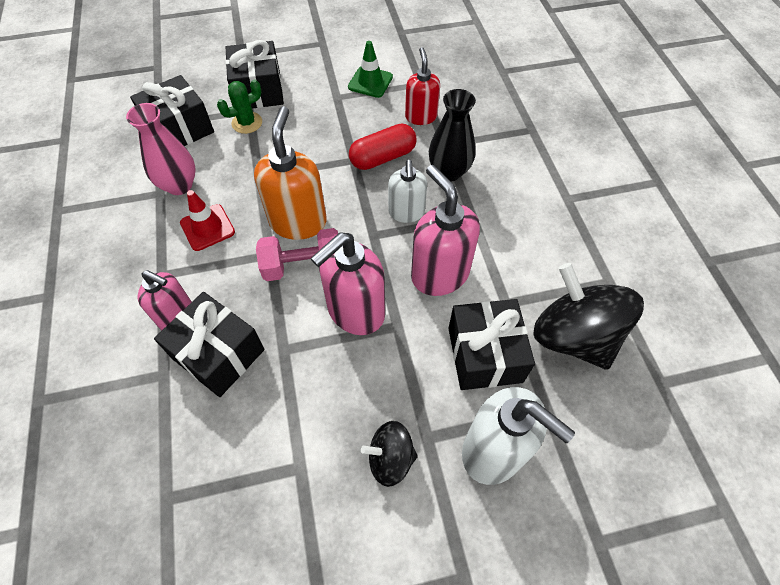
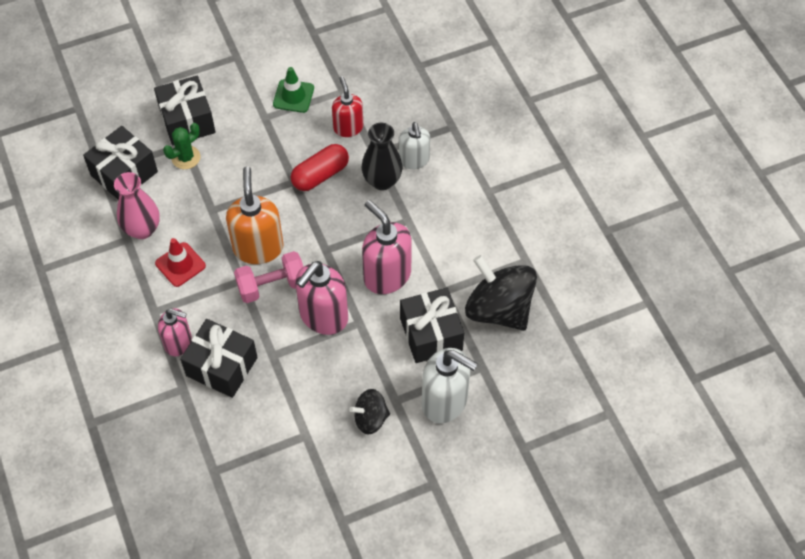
camera: 10 degrees left, 0 degrees up
white soap dispenser [388,160,427,223] -> white soap dispenser moved to [399,122,430,169]

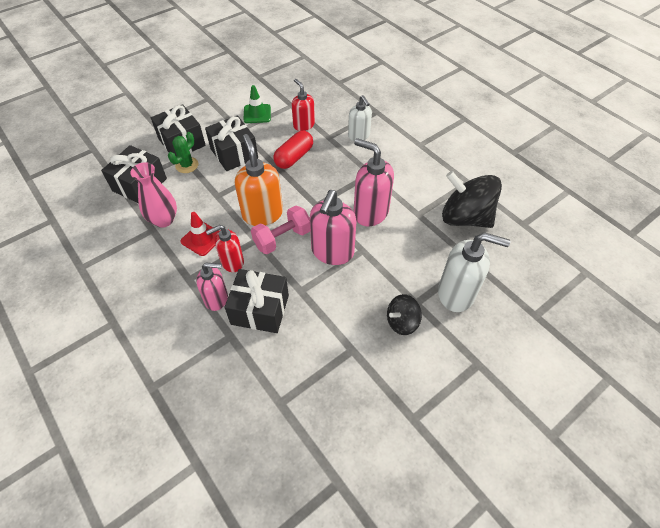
camera: 15 degrees left, 5 degrees down
black vase [362,123,402,190] -> none
black gift [400,288,464,363] -> black gift moved to [205,115,258,171]
none -> red soap dispenser [206,225,244,272]

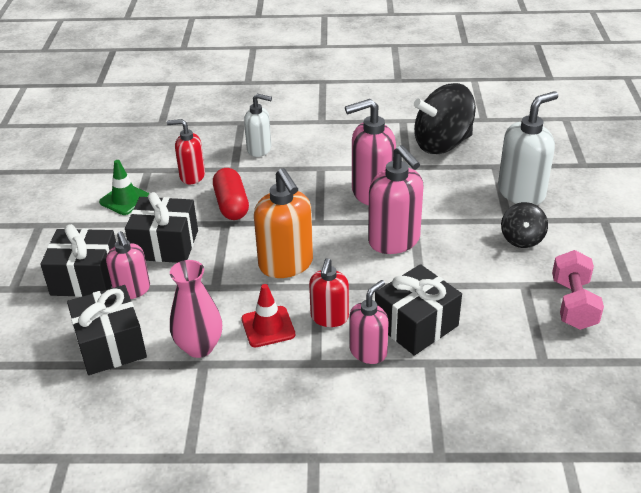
camera: 50 degrees left, 15 degrees down
green cactus [168,132,198,173] -> pink soap dispenser [106,231,150,299]
orange soap dispenser [235,134,283,226] -> orange soap dispenser turned 135 degrees counterclockwise [254,168,313,278]
pink dumbbell [251,205,310,254] -> pink dumbbell moved to [552,250,604,330]

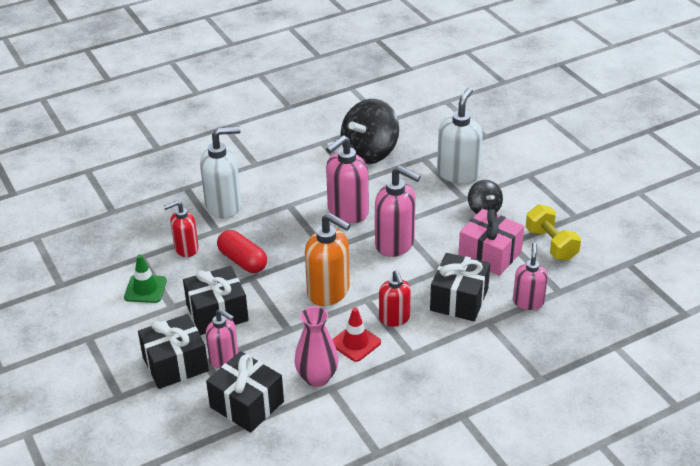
camera: 30 degrees left, 0 degrees up
white soap dispenser [244,93,272,157] -> white soap dispenser [200,126,241,219], size x1.58
pink soap dispenser [349,280,389,364] -> pink soap dispenser moved to [513,243,548,310]
pink dumbbell [552,250,604,330] -> yellow dumbbell [526,204,581,261]
none -> pink gift [458,209,524,276]

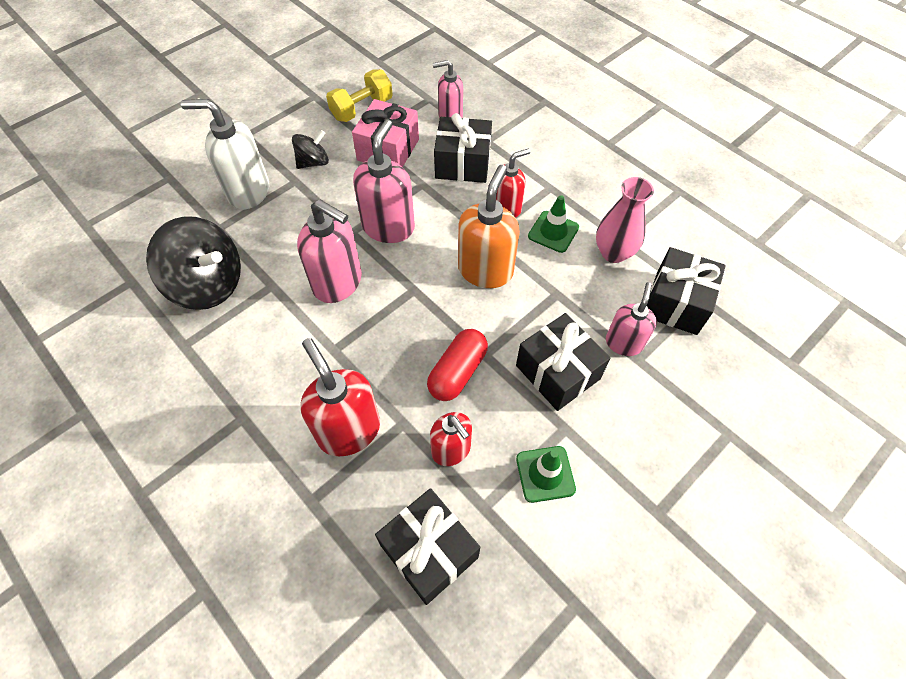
camera: 105 degrees left, 20 degrees up
black gift [138,314,209,389] -> black gift moved to [375,488,480,605]
white soap dispenser [200,126,241,219] -> red soap dispenser [301,338,380,456]
red traffic cone [332,308,381,362] -> green traffic cone [528,195,579,253]

